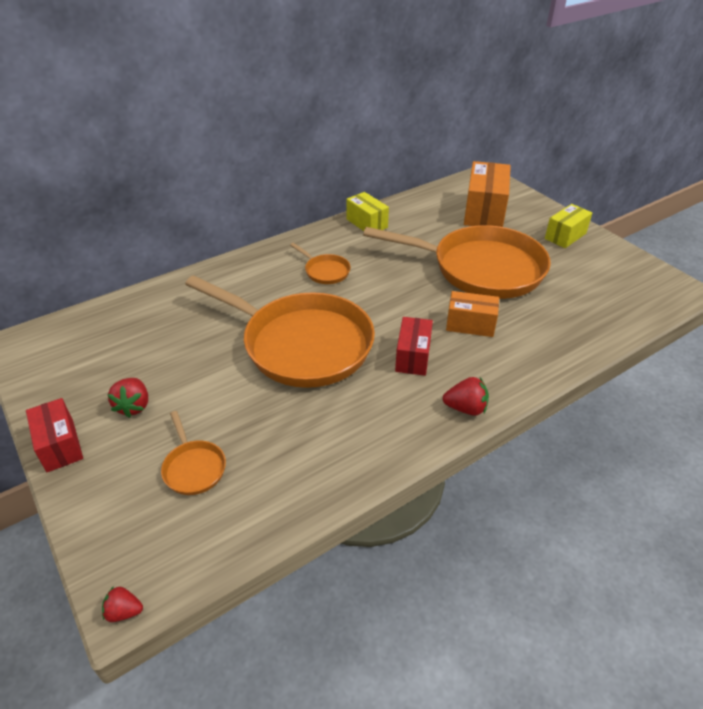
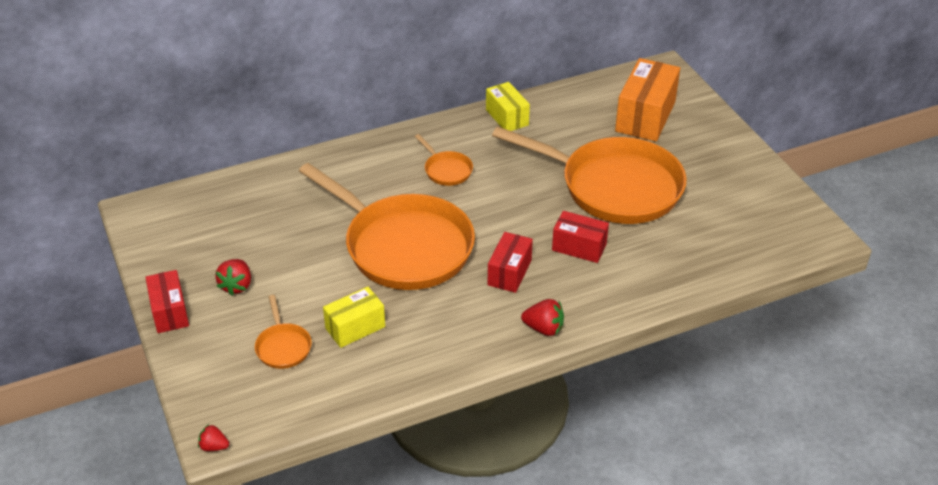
camera: 10 degrees right, 0 degrees up
orange box [446,291,499,337] -> red box [552,211,609,263]
yellow box [545,204,592,248] -> yellow box moved to [323,287,385,348]

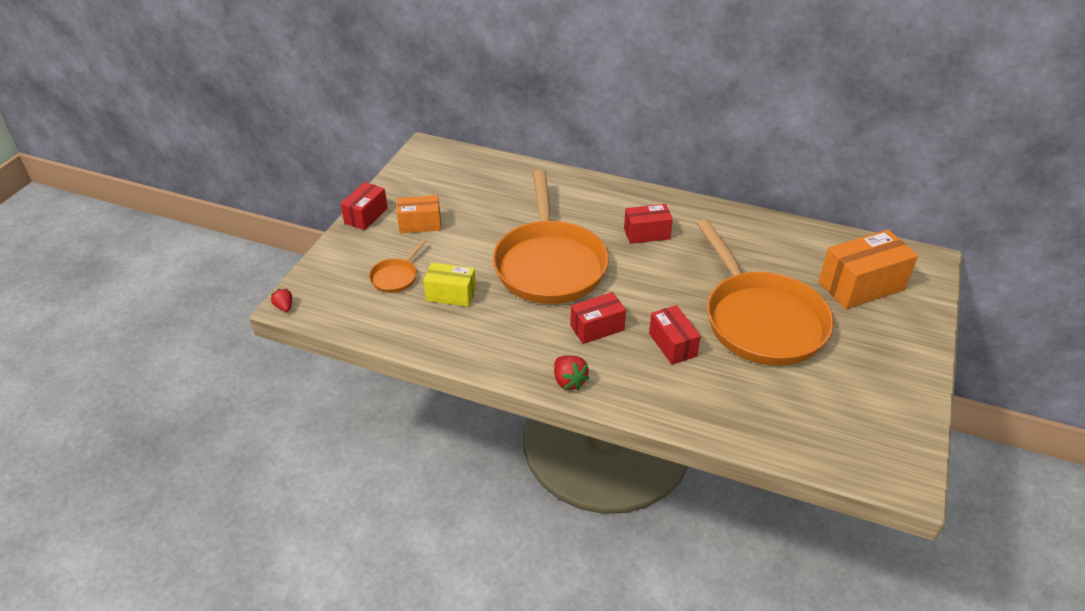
camera: 45 degrees right, 0 degrees up
red strawberry [215,259,251,295] -> orange box [397,195,441,233]
orange pan [415,134,473,186] -> red box [624,204,673,244]
yellow box [486,82,530,131] -> none

